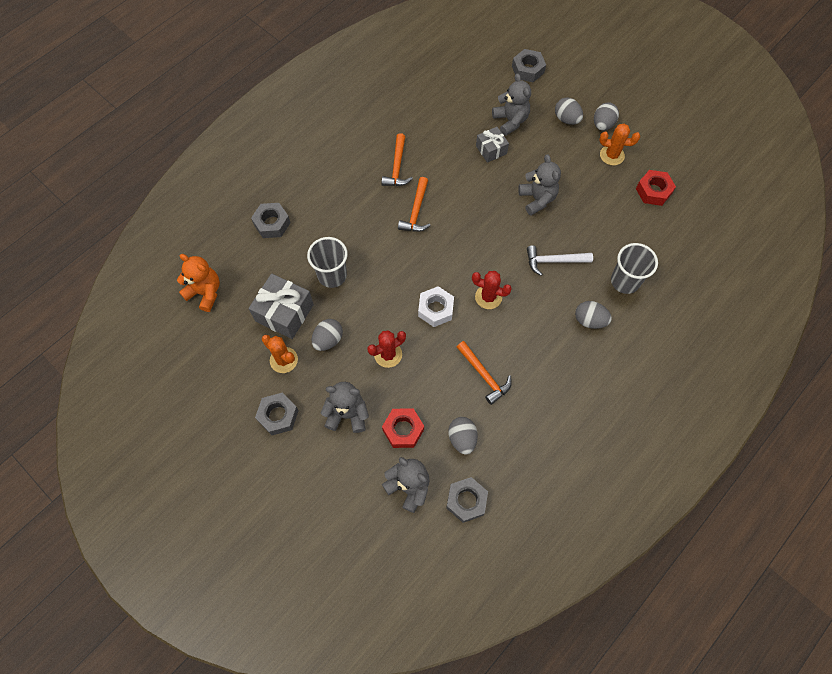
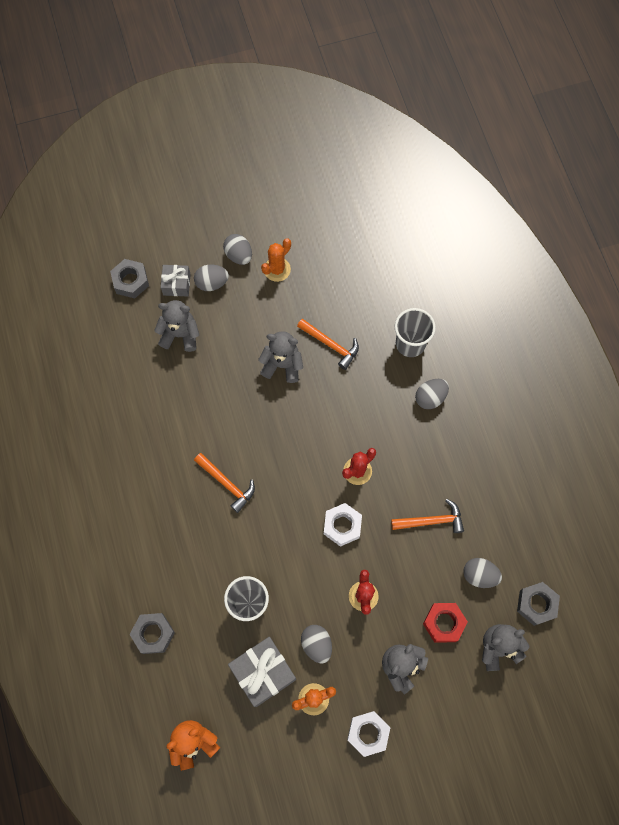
camera: 60 degrees left, 5 degrees up
grey nut [255,393,299,435] -> white nut [347,711,391,757]
orange hammer [382,133,413,186] -> orange hammer moved to [297,318,359,370]
grey gift [476,127,509,163] -> grey gift moved to [161,265,191,296]
white hammer [527,246,593,276] -> none
red nut [636,170,676,206] -> none

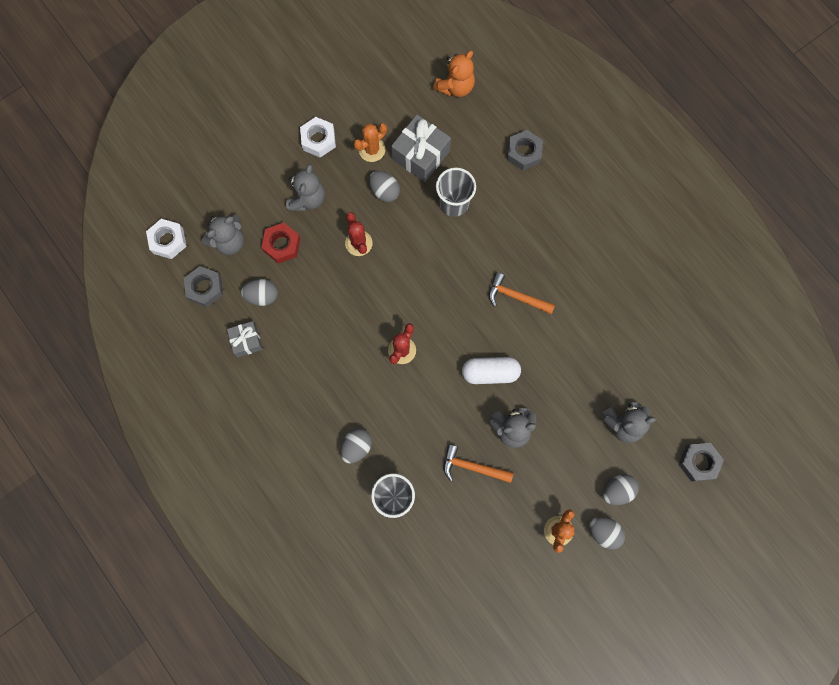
camera: 160 degrees right, 5 degrees up
grey gift [161,265,191,296] -> grey gift moved to [227,321,263,357]
white nut [324,503,362,547] -> white nut moved to [146,219,187,259]
orange hammer [391,499,464,533] -> none
none -> white capsule [462,357,521,384]

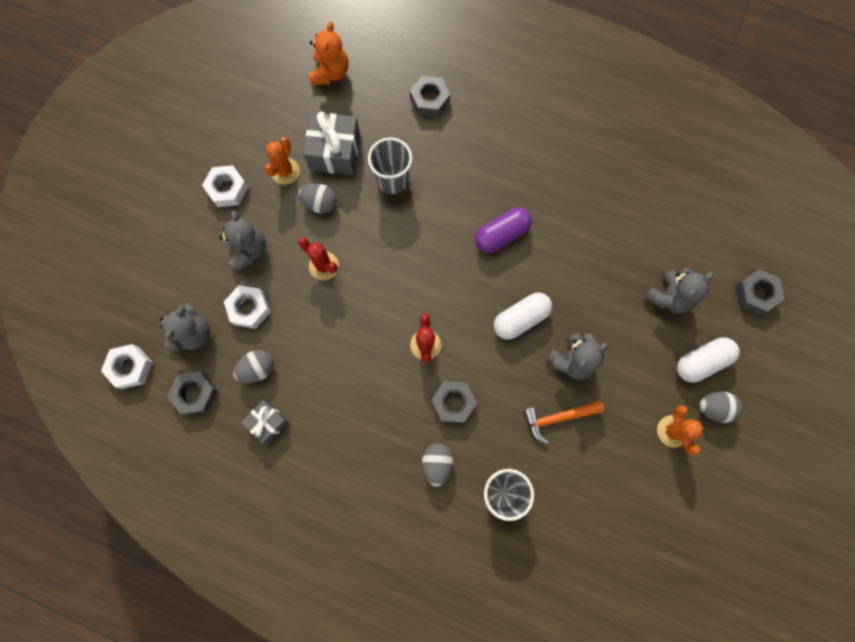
camera: 30 degrees left, 0 degrees up
red nut [261,223,300,264] -> white nut [224,285,270,329]
orange hammer [489,272,555,314] -> purple capsule [475,208,532,253]
grey egg [603,474,639,505] -> white capsule [677,337,740,382]
none -> grey nut [431,381,477,423]

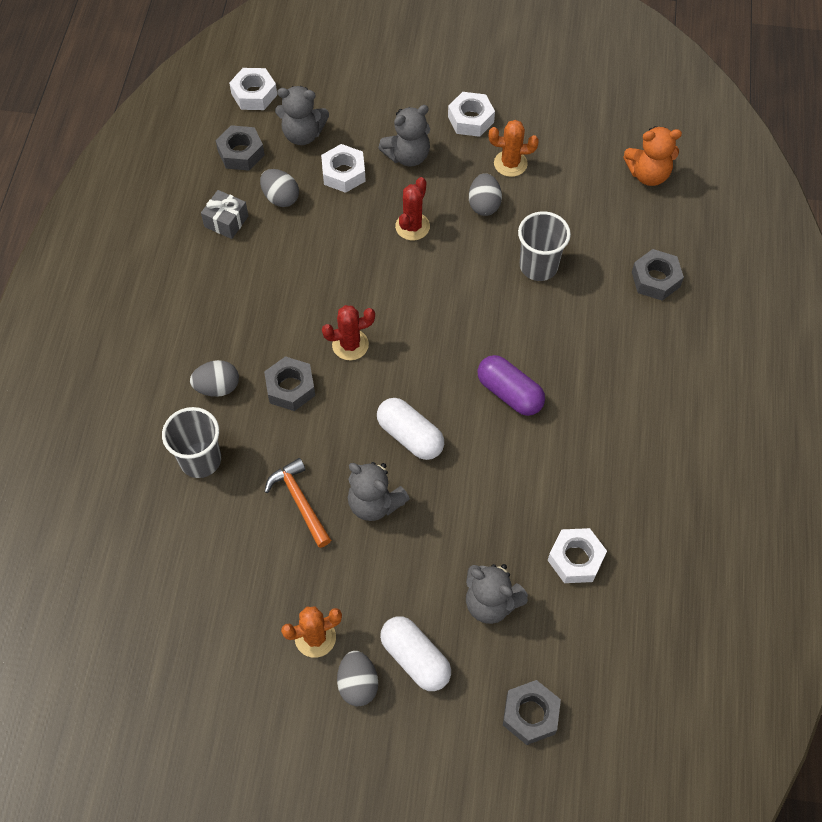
camera: 75 degrees right, 15 degrees down
grey gift [303,112,360,175] -> none
none -> white nut [548,528,607,583]

